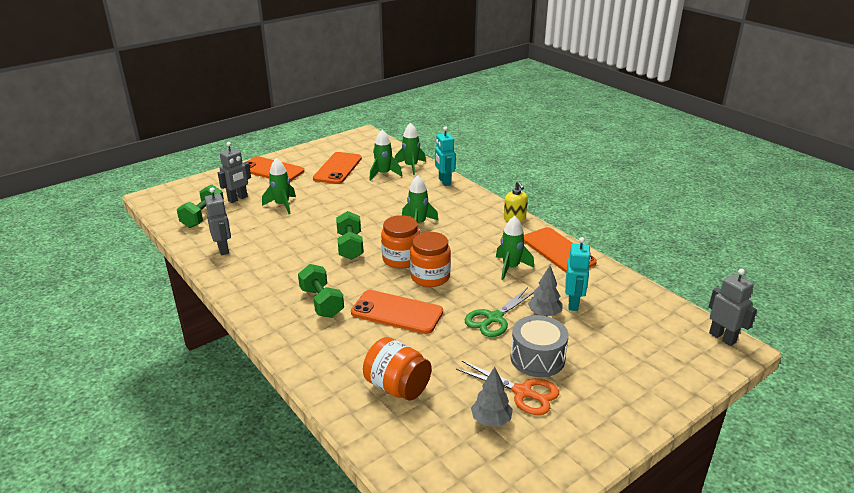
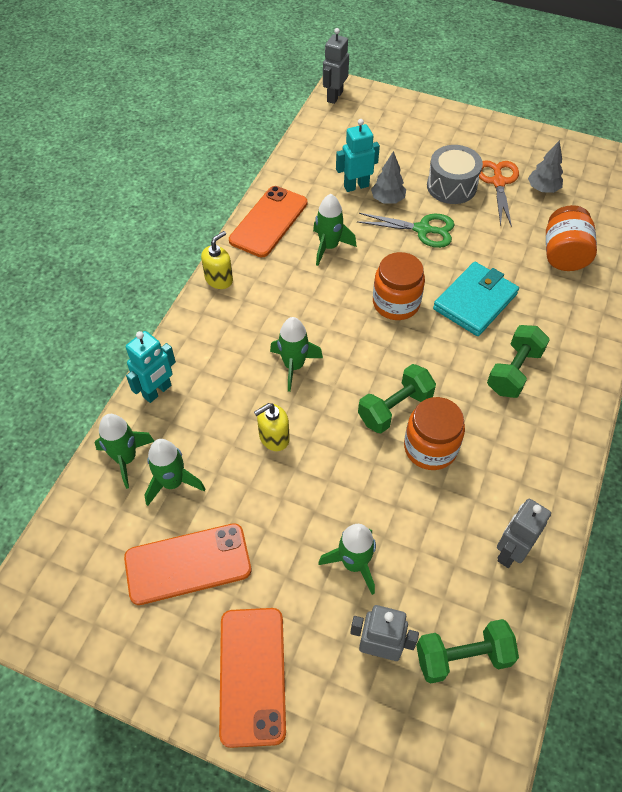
camera: 120 degrees left, 25 degrees up
orange phone [351,290,443,334] -> turquoise wallet [433,262,519,336]
orange jar [381,215,420,269] -> orange jar moved to [404,397,465,470]
none -> yellow soap dispenser [254,403,290,451]

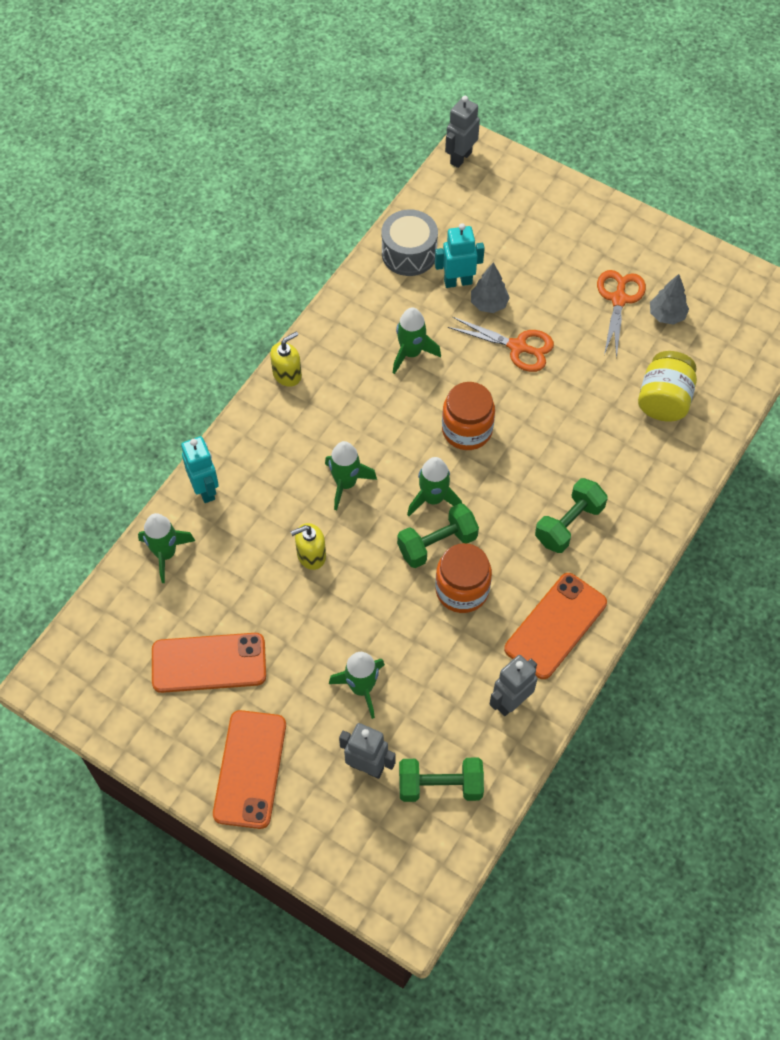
camera: 10 degrees right, 5 degrees up
turquoise robot [126,331,176,403] -> turquoise robot turned 75 degrees counterclockwise [181,436,219,503]
green rocket [145,439,205,506] -> green rocket moved to [407,457,462,516]
orange phone [229,186,307,257] -> orange phone moved to [504,573,607,679]
green scissors [357,213,455,248] -> orange scissors [448,317,554,372]
grey drum [427,145,483,204] -> grey drum moved to [382,209,438,276]
turquoise wallet [433,262,519,336] -> none
orange jar [546,205,597,271] -> yellow jar [638,351,697,422]

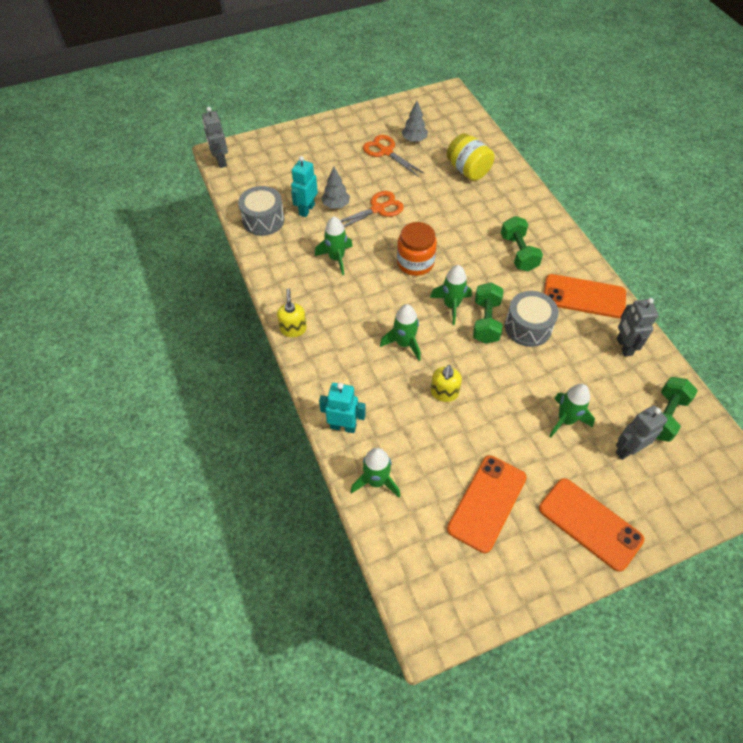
camera: 55 degrees left, 5 degrees down
orange jar [435,543,492,613] -> grey drum [505,291,559,347]
orange phone [504,573,607,679] -> orange phone turned 60 degrees counterclockwise [544,274,626,318]

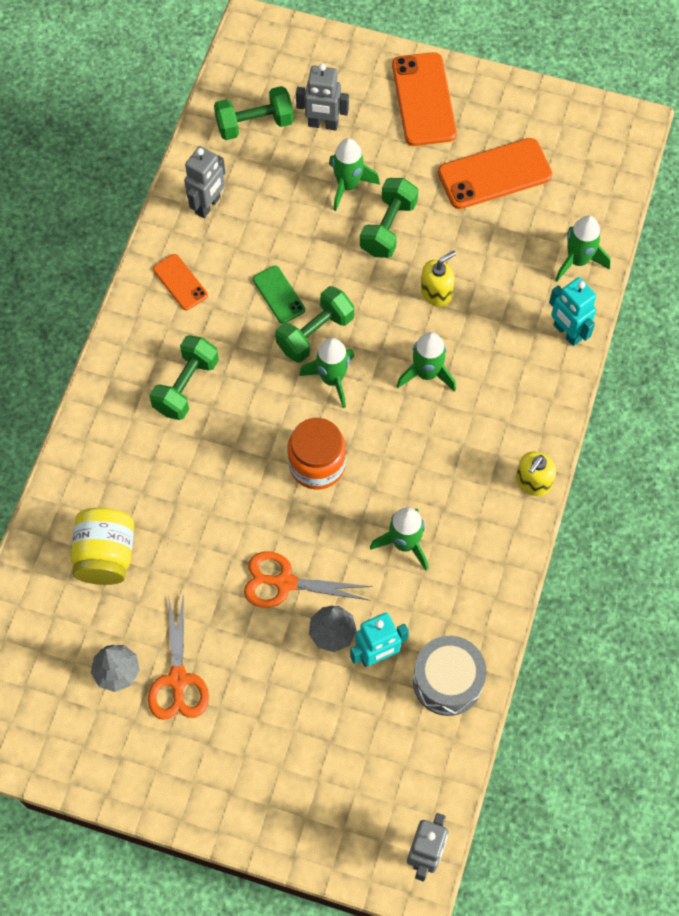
camera: 140 degrees left, 10 degrees up
grey drum [505,291,559,347] -> green phone [253,266,305,323]
orange phone [544,274,626,318] -> orange phone [153,254,208,310], size x0.55
none -> green dumbbell [360,178,418,258]

